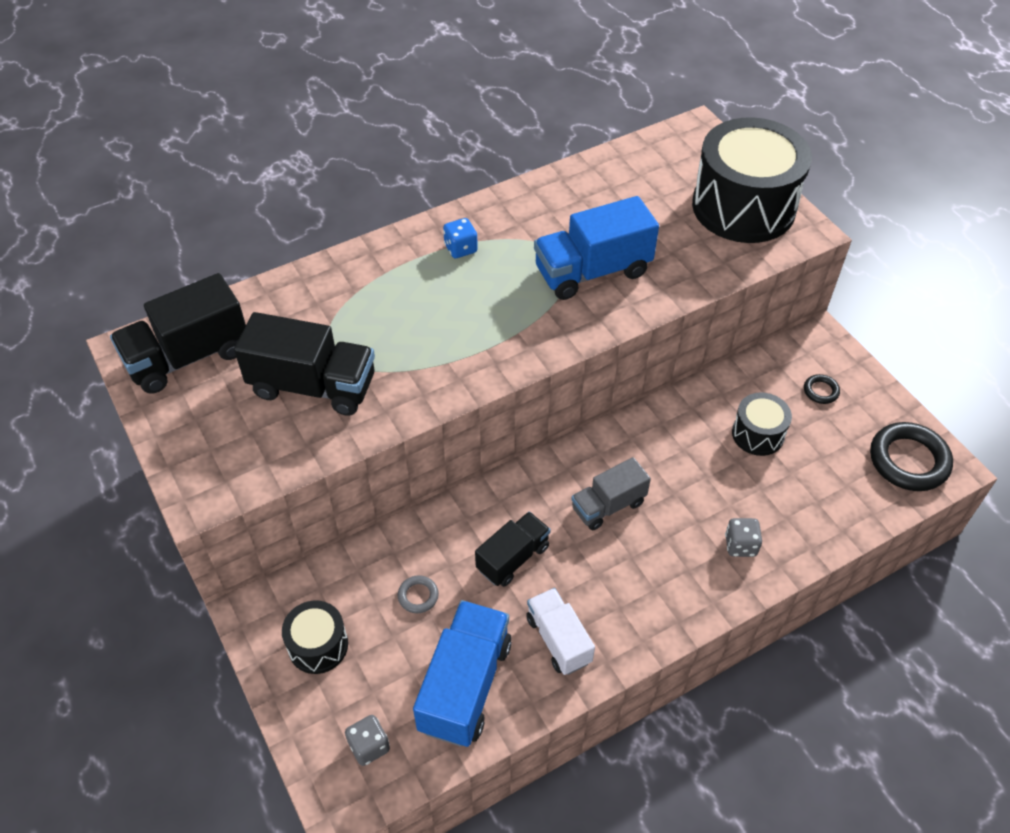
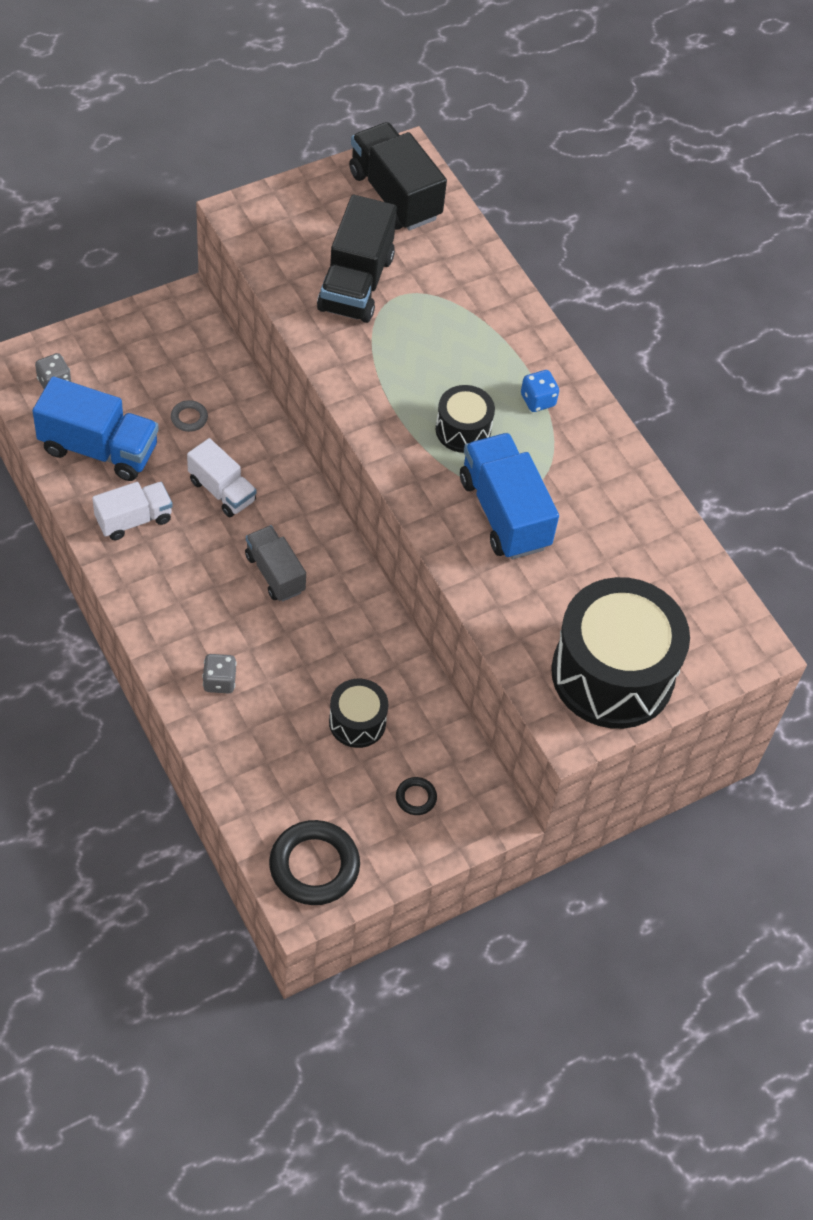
camera: 85 degrees right, 5 degrees up
black drum [282,601,348,674] -> black drum moved to [436,385,495,453]
black truck [475,511,551,587] -> white truck [187,438,257,517]

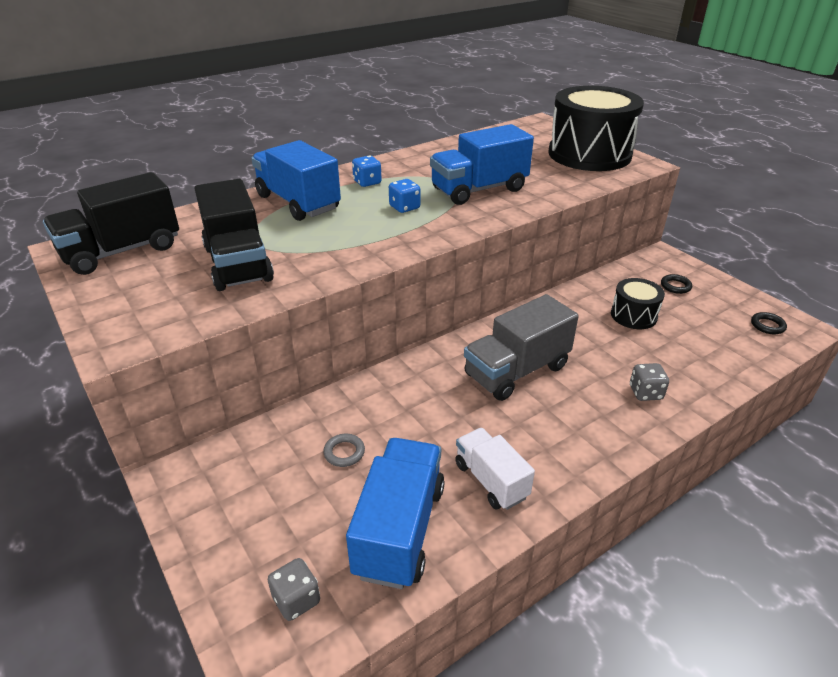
camera: 90 degrees left, 20 degrees down
white truck [187,438,257,517] -> none
grey truck [245,525,306,602] -> grey truck [464,294,579,401], size x1.59
black ring [269,820,360,905] -> black ring [751,312,787,334], size x0.47
black truck [317,195,397,323] -> black truck turned 60 degrees clockwise [194,179,274,291]
black drum [436,385,495,453] -> blue dice [389,179,420,213]
none -> blue truck [251,140,341,221]

